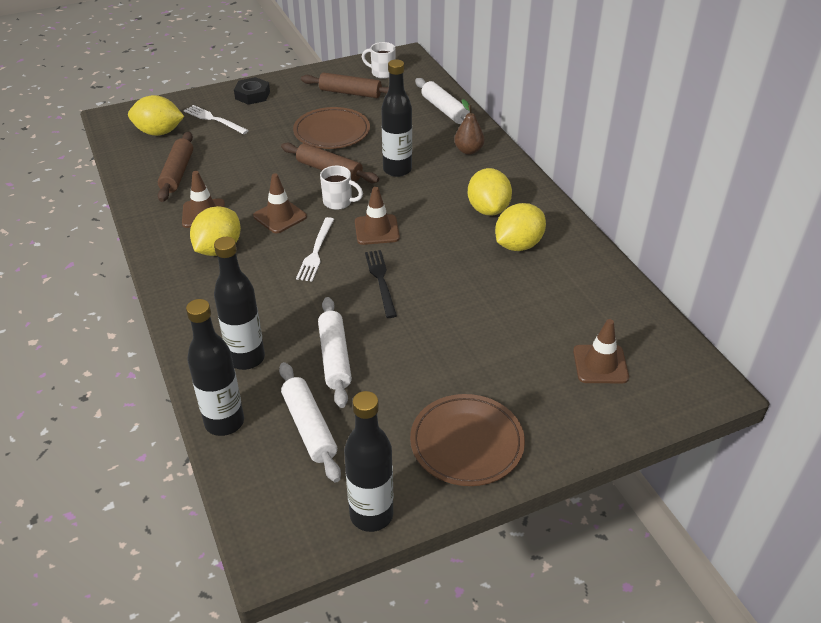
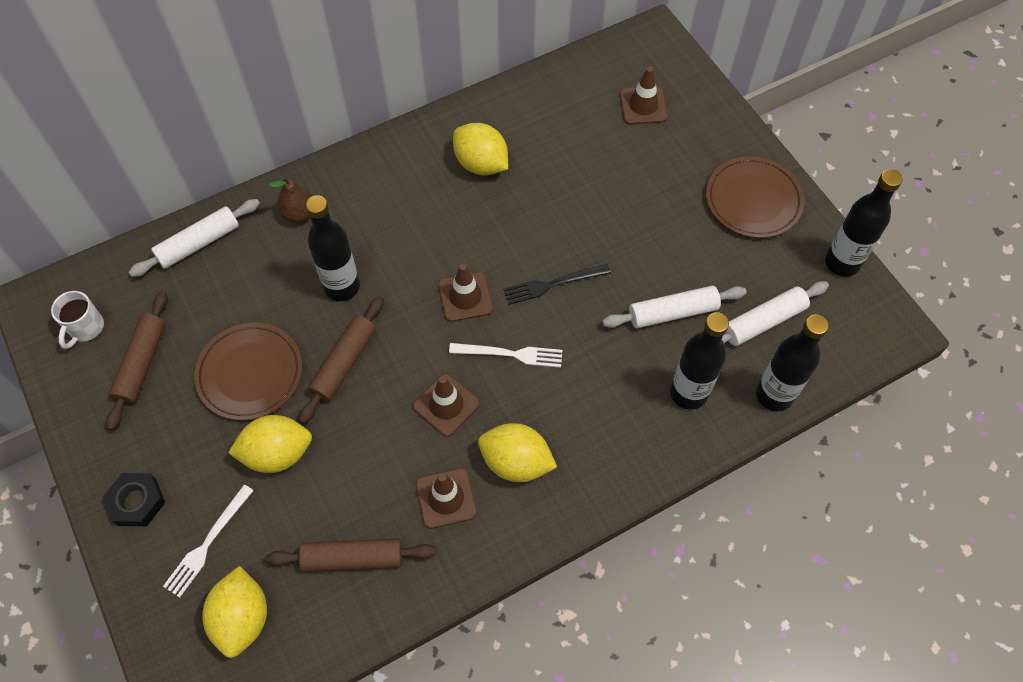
camera: 95 degrees left, 20 degrees up
white mug [320,166,363,210] -> none
yellow lemon [468,168,512,216] -> yellow lemon moved to [228,415,312,473]

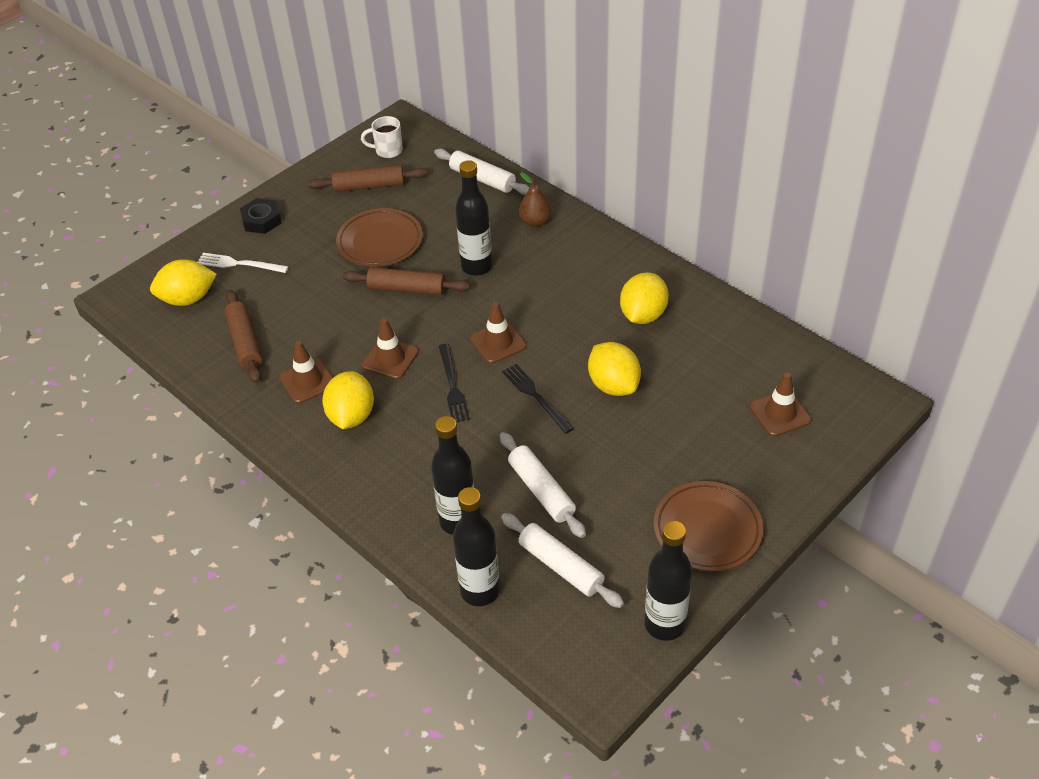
camera: 75 degrees right, 15 degrees down
yellow lemon [228,415,312,473] -> yellow lemon moved to [588,342,641,396]
white fork [449,343,562,368] -> black fork [439,344,470,422]

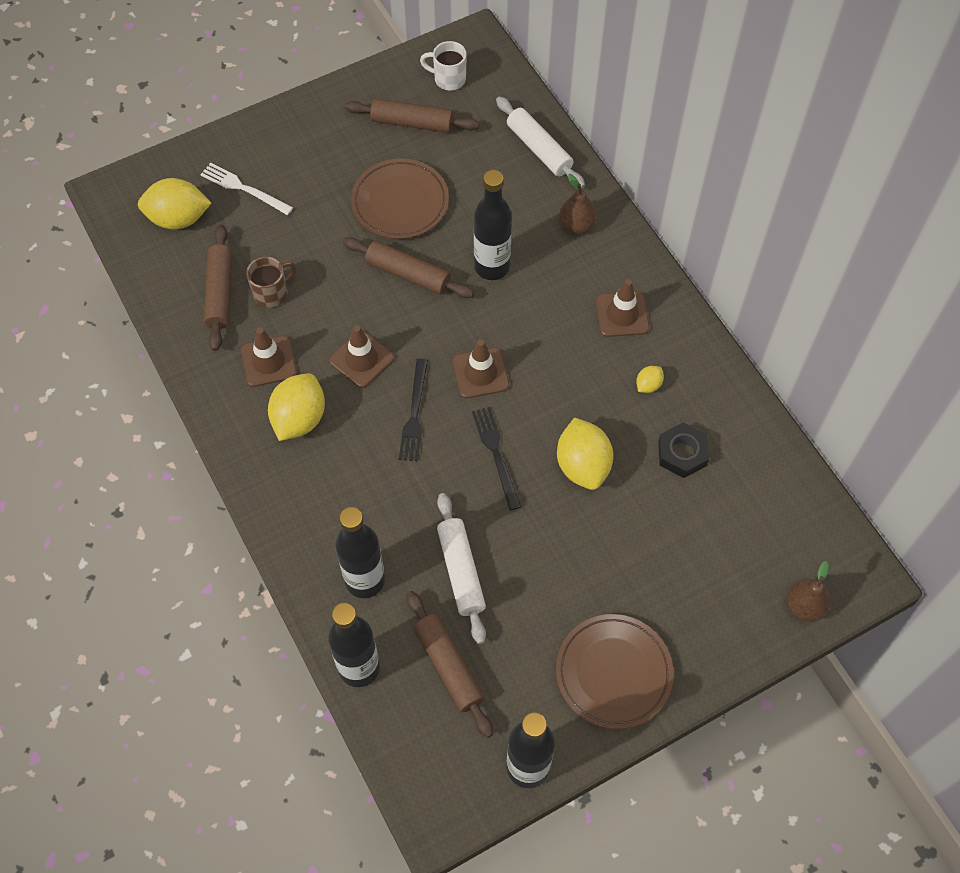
camera: 15 degrees right, 15 degrees up
black nut [240,198,282,234] -> black nut moved to [658,423,709,478]
white rolling pin [501,513,624,608] -> brown rolling pin [406,591,493,738]
yellow lemon [620,272,669,324] -> yellow lemon [636,366,664,393], size x0.47
brown traffic cone [750,372,811,437] -> brown traffic cone moved to [596,279,649,337]
none -> brown mug [246,257,297,308]
none -> brown pear [786,561,831,622]

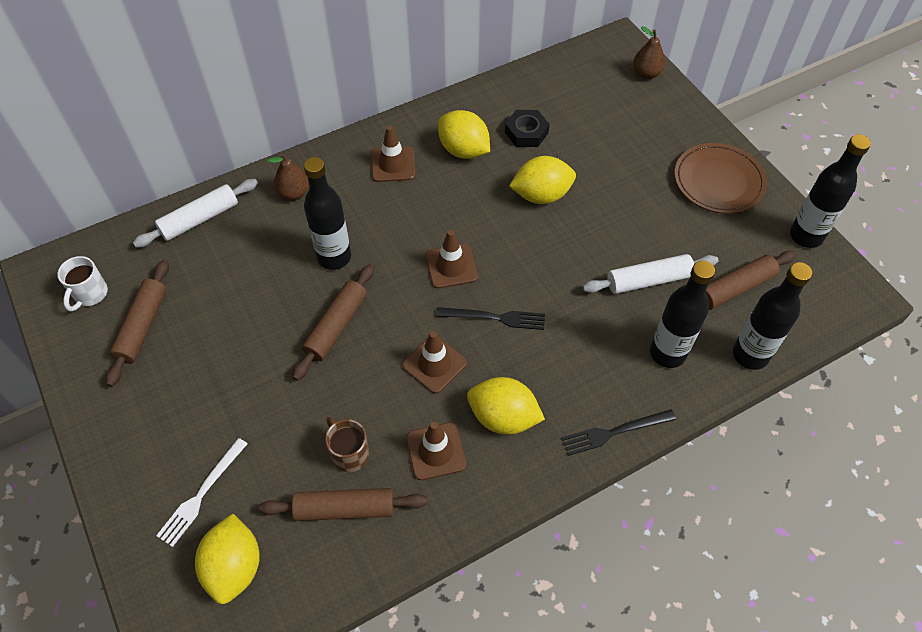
camera: 90 degrees left, 5 degrees down
brown plate [351,158,449,239] -> none
black fork [472,407,521,510] -> black fork moved to [562,409,676,456]
yellow lemon [636,366,664,393] -> yellow lemon [438,110,490,159], size x2.13

